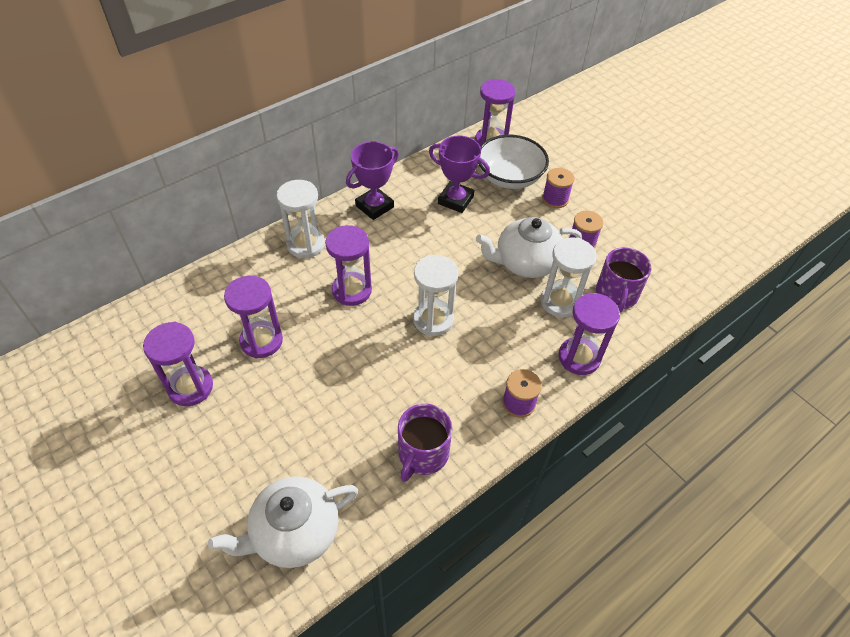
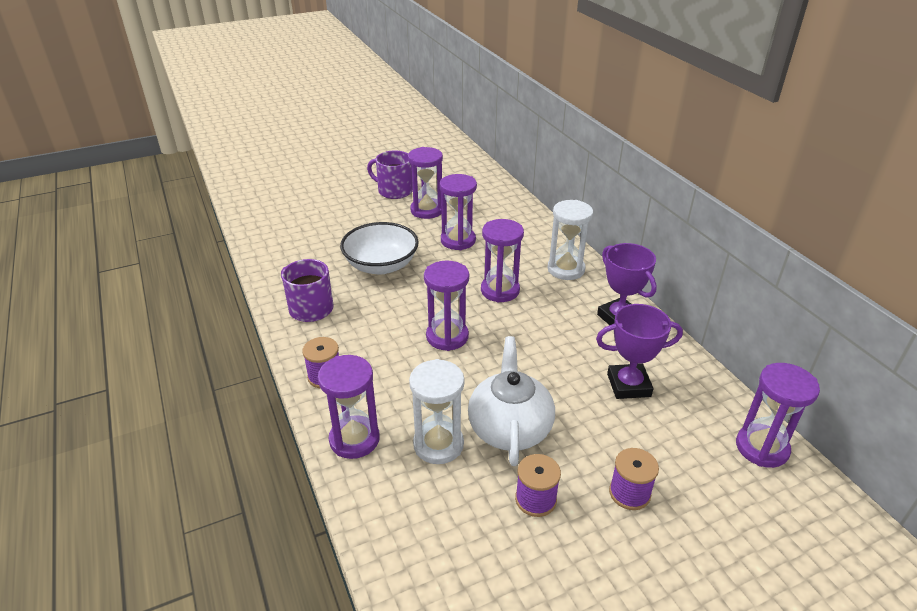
camera: 105 degrees right, 15 degrees down
white teapot [208,476,358,568] -> none
white hourglass [413,255,458,336] -> purple hourglass [424,261,469,351]
purple trophy [429,136,490,213] -> purple trophy turned 45 degrees clockwise [596,304,683,399]
white bowl [479,135,549,189] -> white bowl moved to [340,222,419,274]
purple mug [596,247,652,312] -> purple mug moved to [367,150,413,199]

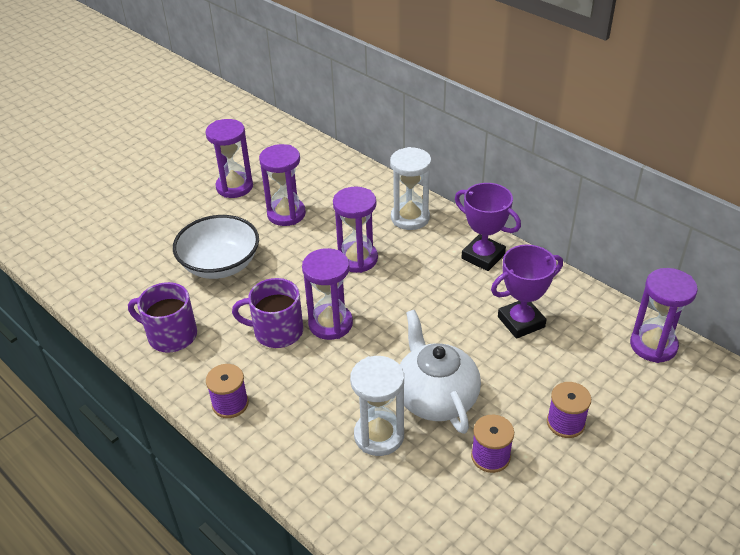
camera: 20 degrees left, 5 degrees up
purple hourglass [318,355,380,459] -> none
purple mug [367,150,413,199] -> purple mug moved to [232,278,303,348]

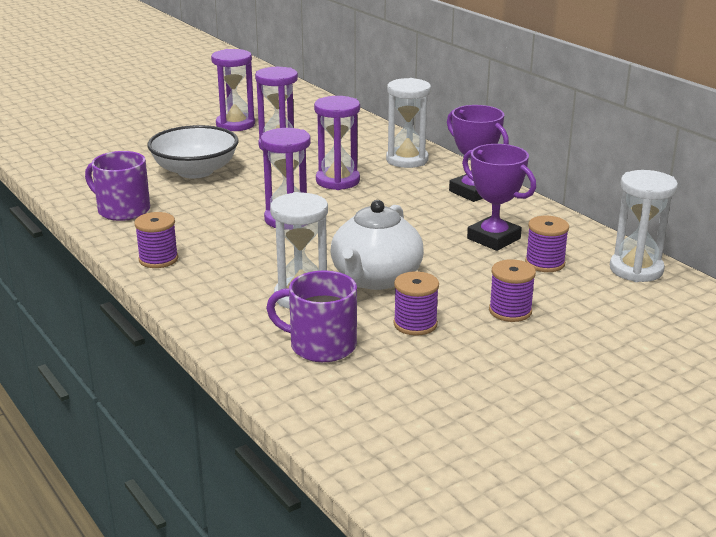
camera: 10 degrees right, 15 degrees down
purple mug [232,278,303,348] -> purple mug moved to [266,270,357,362]
white teapot [400,310,481,434] -> white teapot turned 150 degrees counterclockwise [330,200,424,290]
purple trophy [491,245,563,339] -> purple trophy turned 60 degrees clockwise [462,144,536,251]
purple hourglass [630,268,698,363] -> white hourglass [610,170,678,282]
none -> purple spool [525,216,569,272]

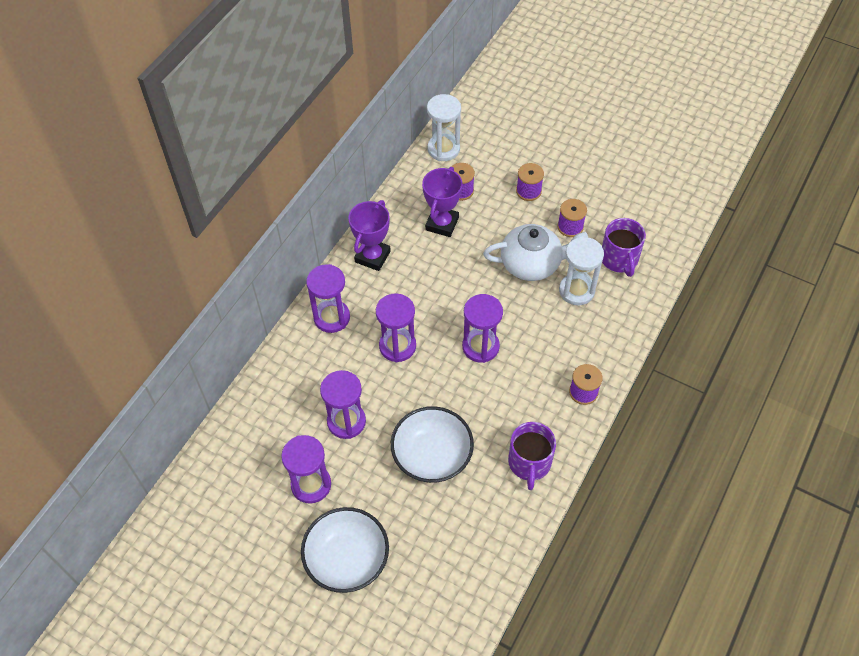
camera: 115 degrees left, 30 degrees up
white hourglass [386,78,431,168] -> purple hourglass [306,264,350,333]
none -> white bowl [301,507,389,593]

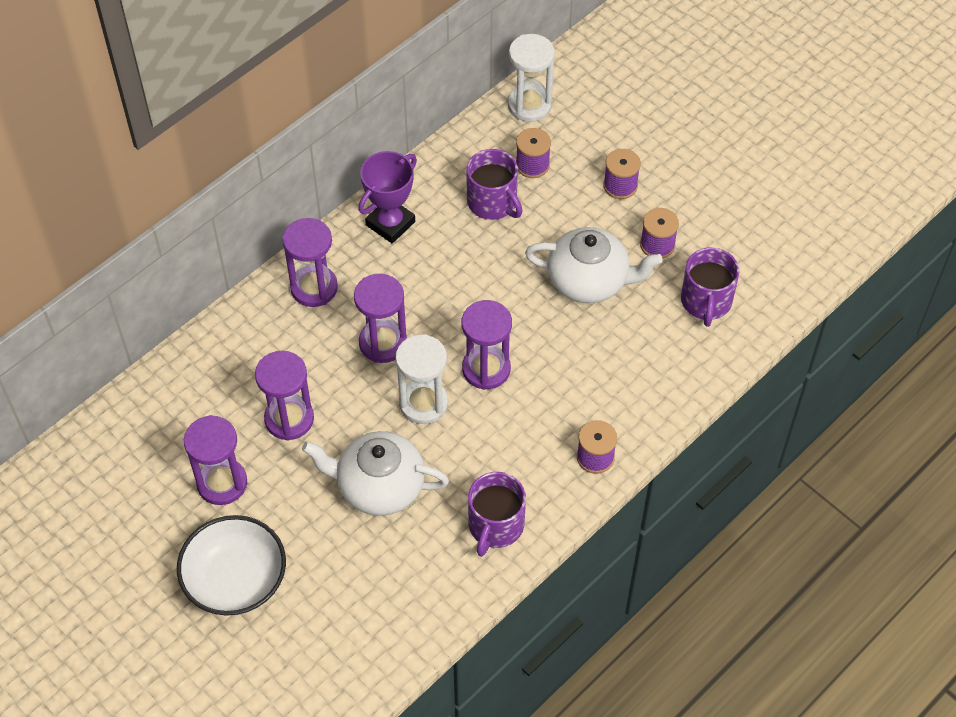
camera: 15 degrees right, 0 degrees up
white bowl [391,406,474,483] -> white teapot [302,431,449,516]
purple trophy [422,167,462,237] -> purple mug [466,149,523,220]
white hourglass [559,237,604,305] -> white hourglass moved to [395,334,448,424]

